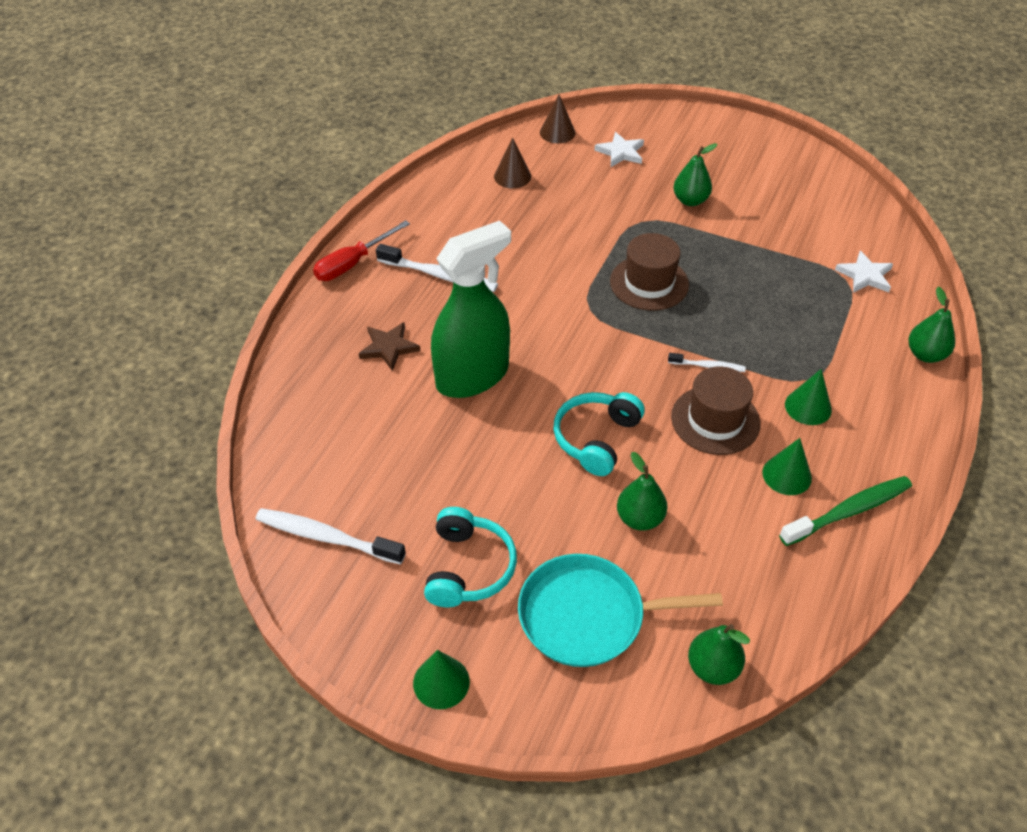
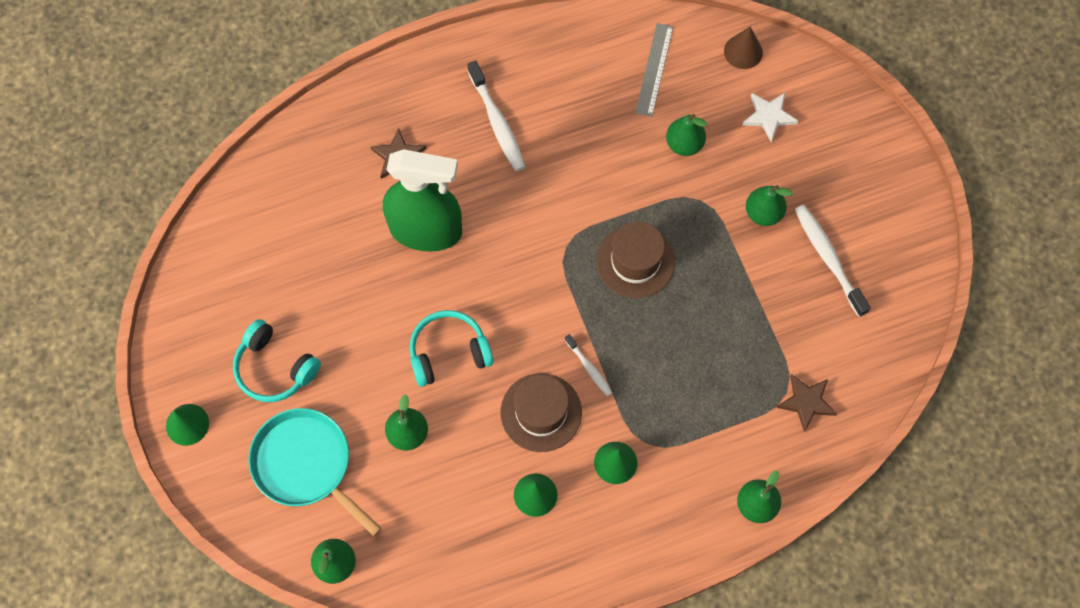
camera: 45 degrees right, 20 degrees up
white toothbrush [256,508,406,565] -> white toothbrush moved to [795,205,871,317]
red screwdriver [313,220,410,281] -> none
turquoise headphones [424,507,517,607] -> turquoise headphones turned 75 degrees clockwise [233,319,321,402]
brown cone [494,138,531,188] -> grey ruler [635,23,673,117]
green toothbrush [779,476,912,546] -> none
white star [835,251,893,293] -> brown star [776,374,837,432]
none -> green pear [666,114,707,156]

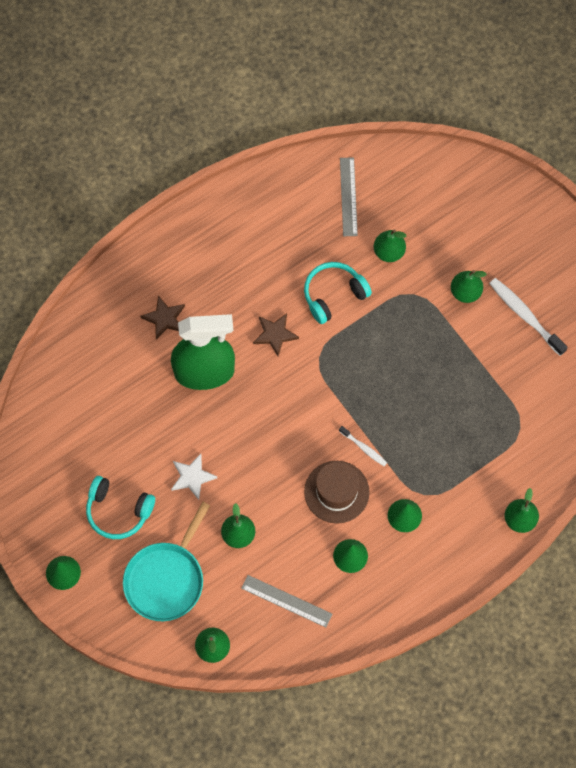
camera: 15 degrees left, 0 degrees up
turquoise pan [248,408,382,536] -> turquoise pan turned 90 degrees counterclockwise [123,502,210,621]
turquoise headphones [409,310,494,387] -> turquoise headphones moved to [304,262,372,324]
white toothbrush [467,61,525,171] -> none
brown hat [597,221,675,298] -> none
brown cone [724,27,763,69] -> none
white star [743,93,798,142] -> white star moved to [171,454,217,500]
brown star [776,374,837,432] -> brown star moved to [253,313,299,356]
none -> grey ruler [241,575,332,628]

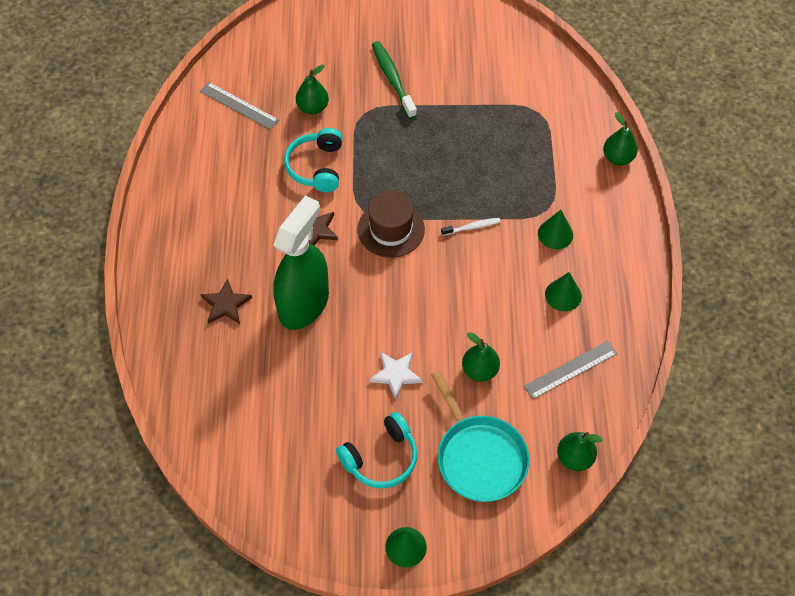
camera: 55 degrees left, 10 degrees down
brown hat [304,461,370,524] -> brown hat moved to [357,190,425,258]
green pear [451,270,487,303] -> green toothbrush [372,41,417,119]
white toothbrush [489,278,568,356] -> none

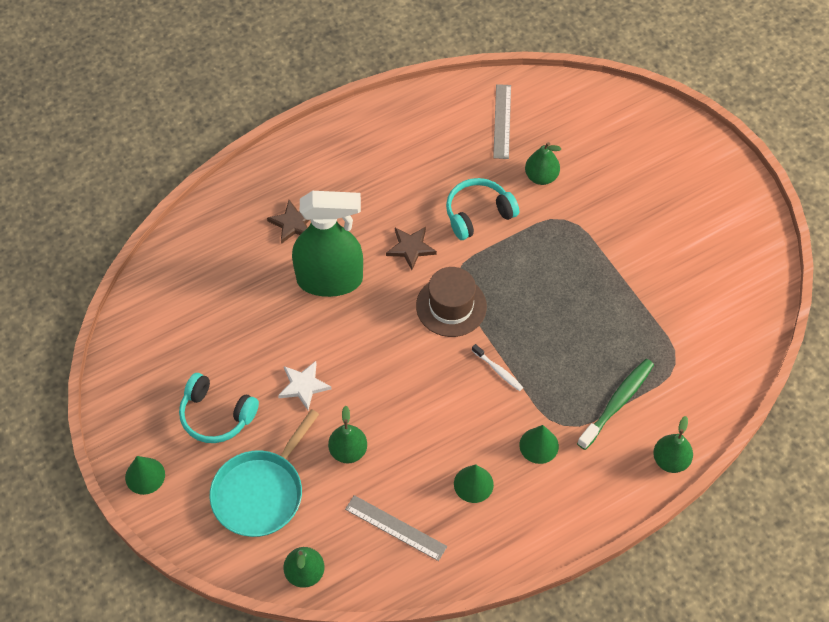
camera: 60 degrees right, 0 degrees up
green toothbrush [372,41,417,119] -> green toothbrush moved to [577,359,654,450]

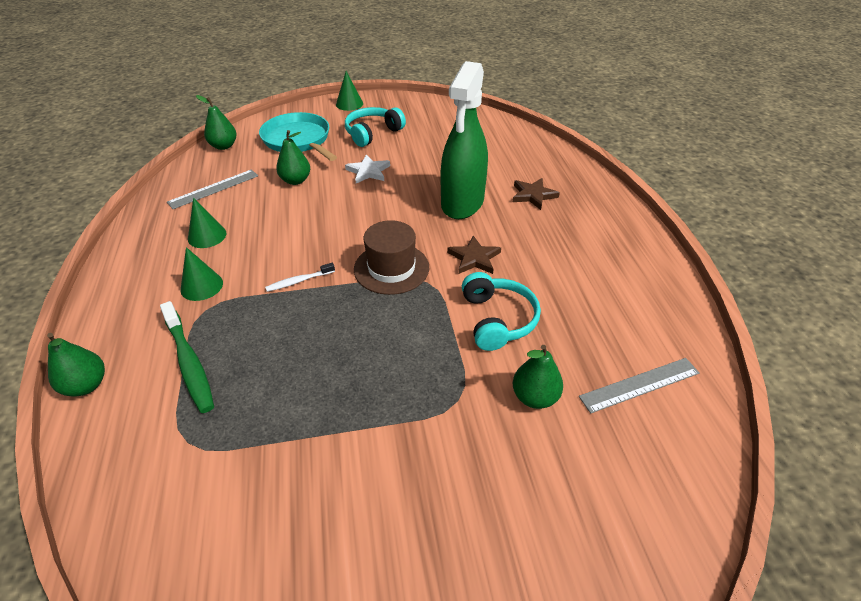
camera: 110 degrees right, 15 degrees down
grey ruler [493,84,511,159] -> grey ruler turned 45 degrees counterclockwise [579,358,700,413]

